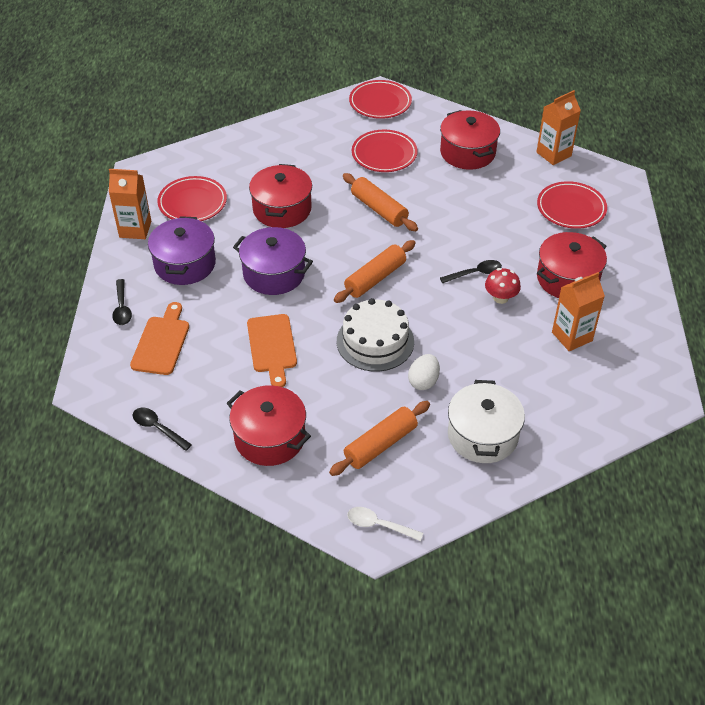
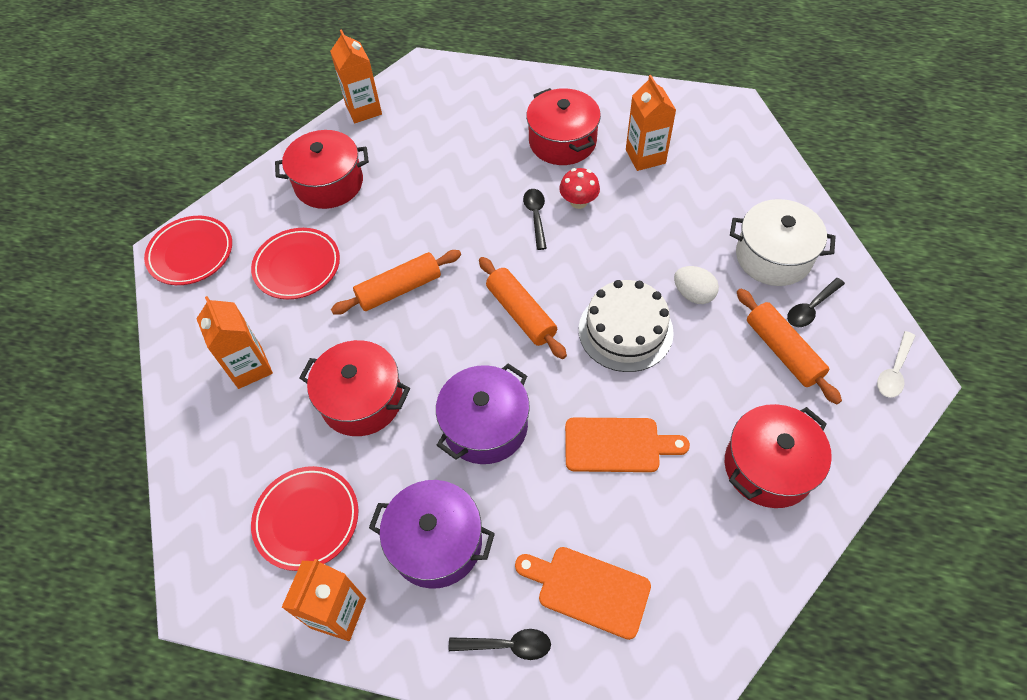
camera: 75 degrees left, 10 degrees up
black spoon [132,408,192,451] -> black spoon moved to [787,278,845,327]
red plate [537,181,607,229] -> none
none -> orange carton [196,296,273,389]

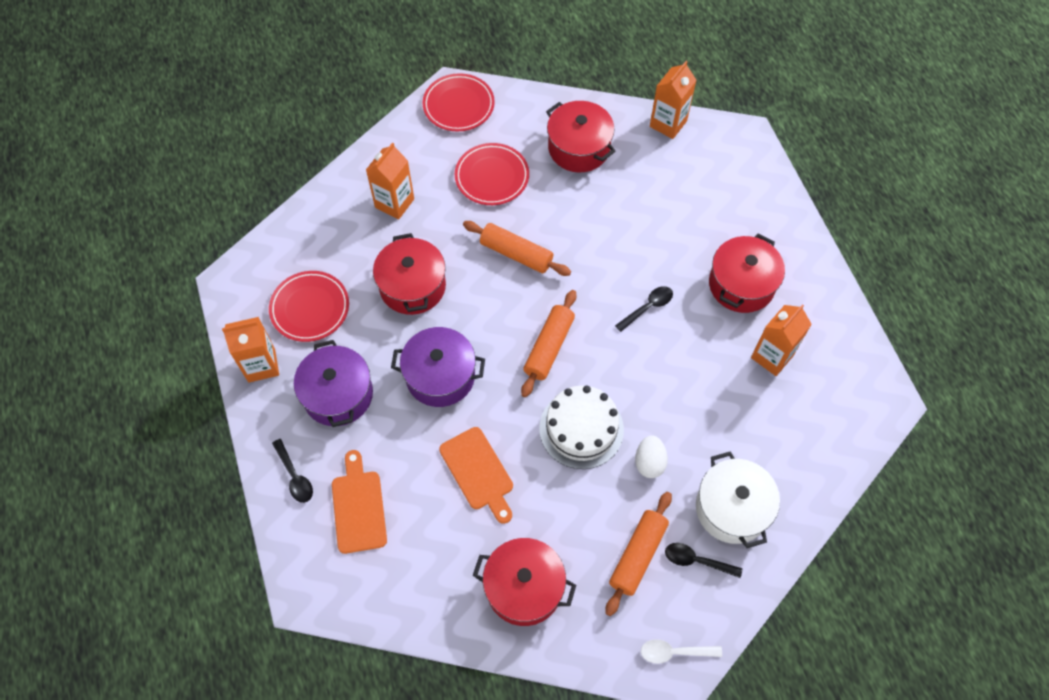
camera: 55 degrees right, 5 degrees up
red mushroom [559,168,600,209] -> none

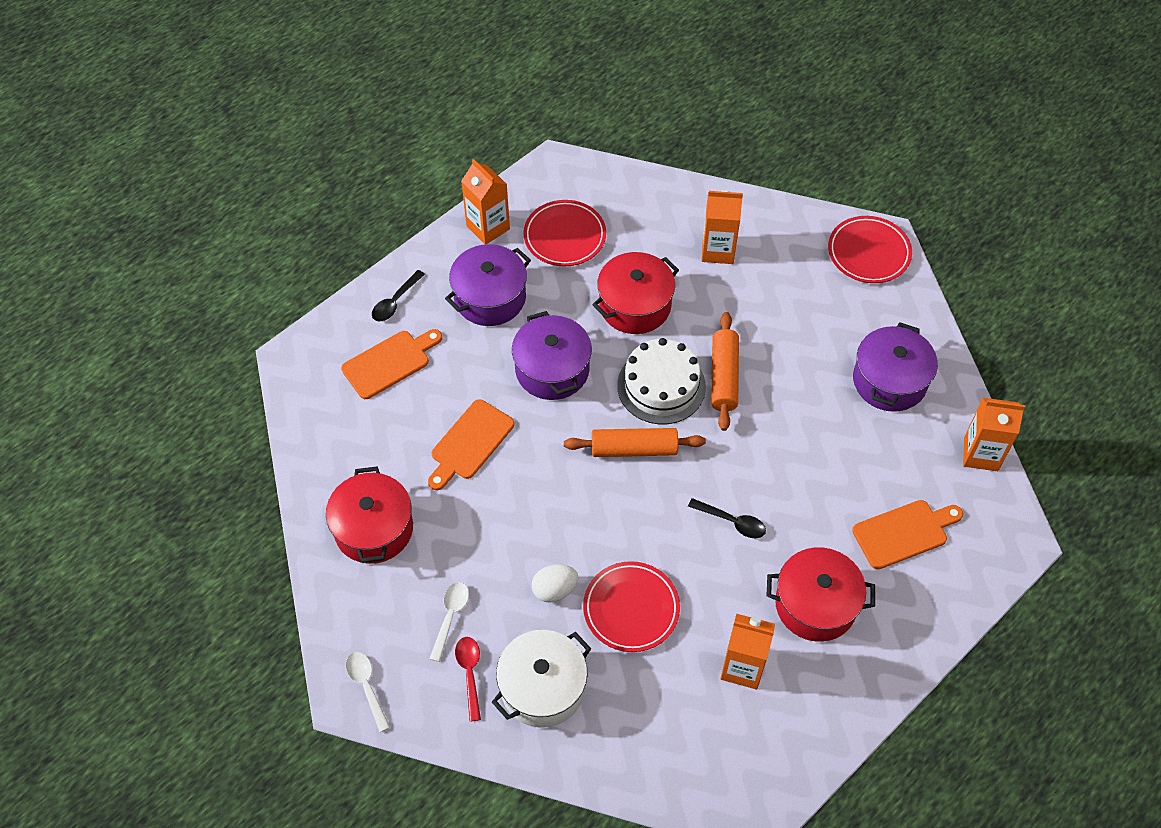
camera: 65 degrees right, 5 degrees down
red plate [455,143,529,205] -> red plate moved to [583,561,680,652]
white cake [539,385,624,469] -> white cake moved to [617,338,706,424]
red pot [546,101,616,173] -> purple pot [853,322,938,412]
orange rolling pin [606,492,672,616] -> white spoon [429,582,469,662]
black spoon [665,543,742,578] -> red spoon [455,637,481,722]
none -> orange cutting board [852,500,963,569]

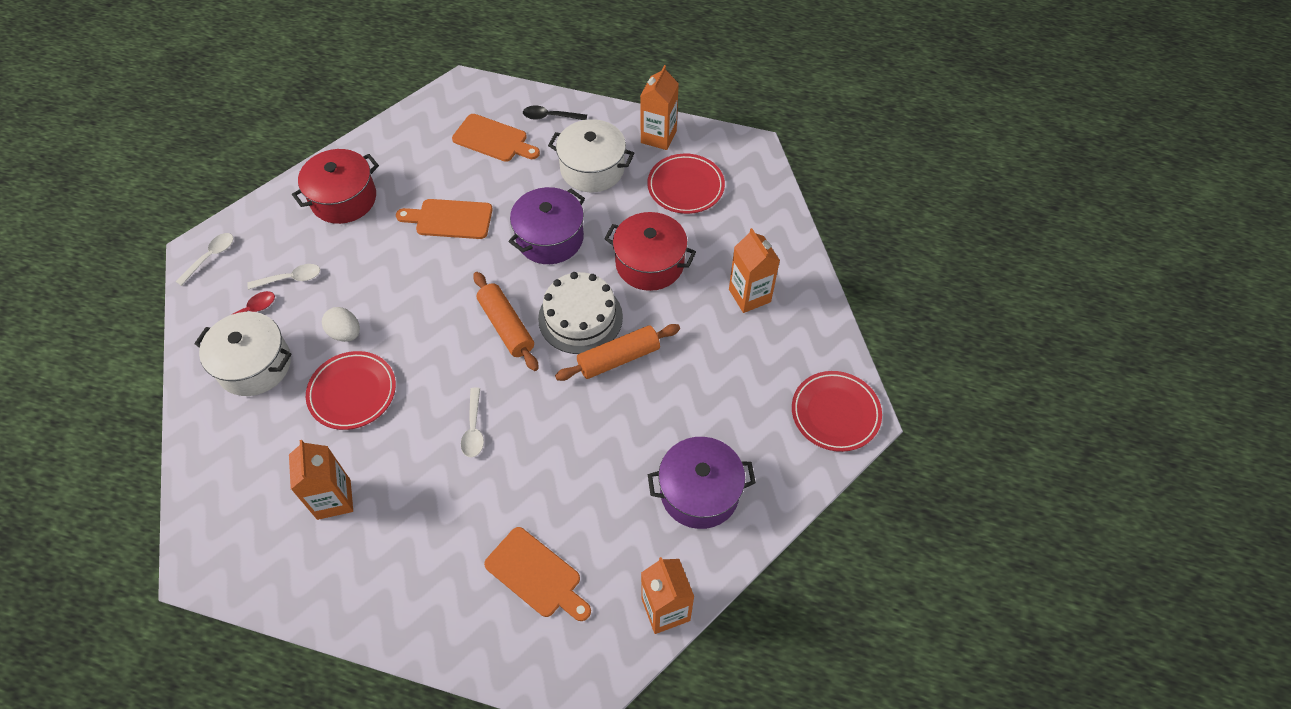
camera: 60 degrees right, 0 degrees up
purple pot [445,244,531,326] -> white pot [548,119,634,192]
black spoon [688,498,766,538] -> white spoon [461,387,484,458]
red pot [767,547,875,642] -> none

